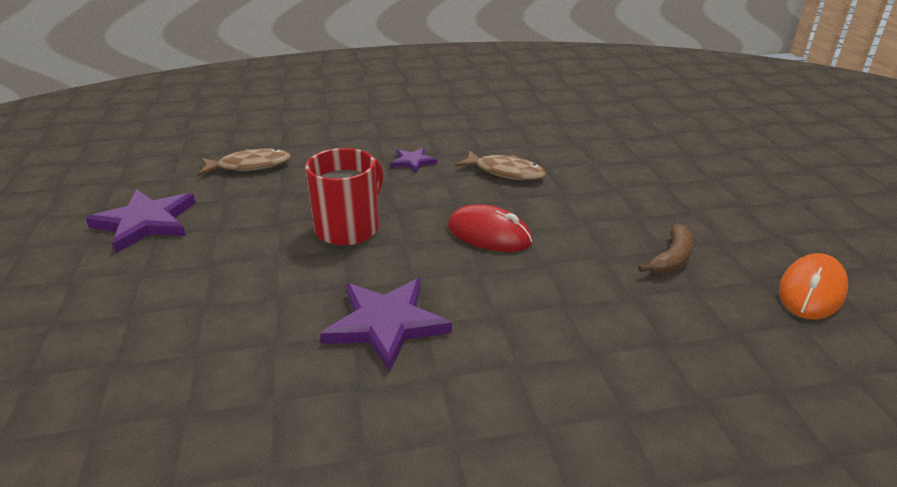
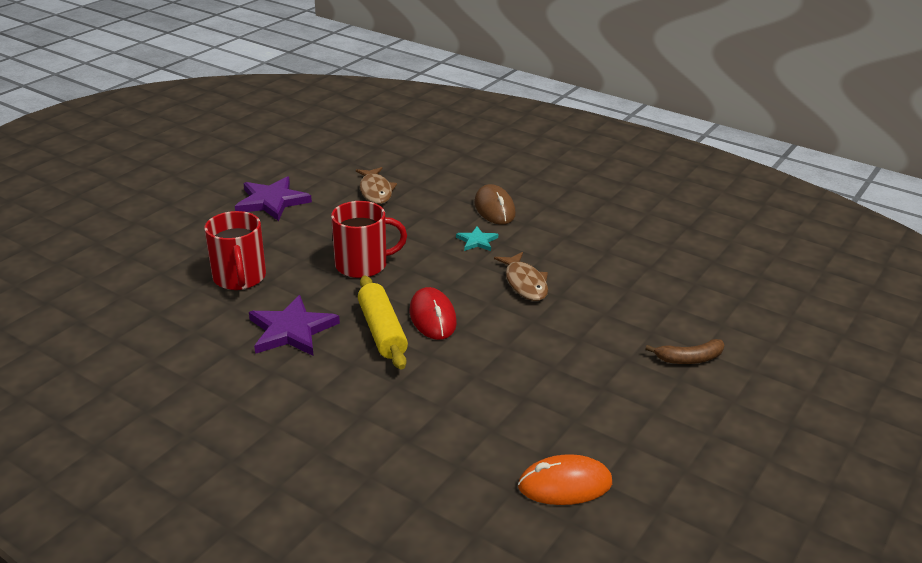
camera: 45 degrees right, 0 degrees up
brown fish [198,149,291,176] -> brown fish turned 45 degrees clockwise [356,167,397,204]
purple star [391,148,437,174] -> turquoise star [456,226,498,251]
brown banana [638,224,694,274] -> brown banana moved to [645,339,724,364]
none -> red mug [204,211,266,290]
none -> yellow rolling pin [358,276,408,370]
none -> brown mouse [474,184,516,225]

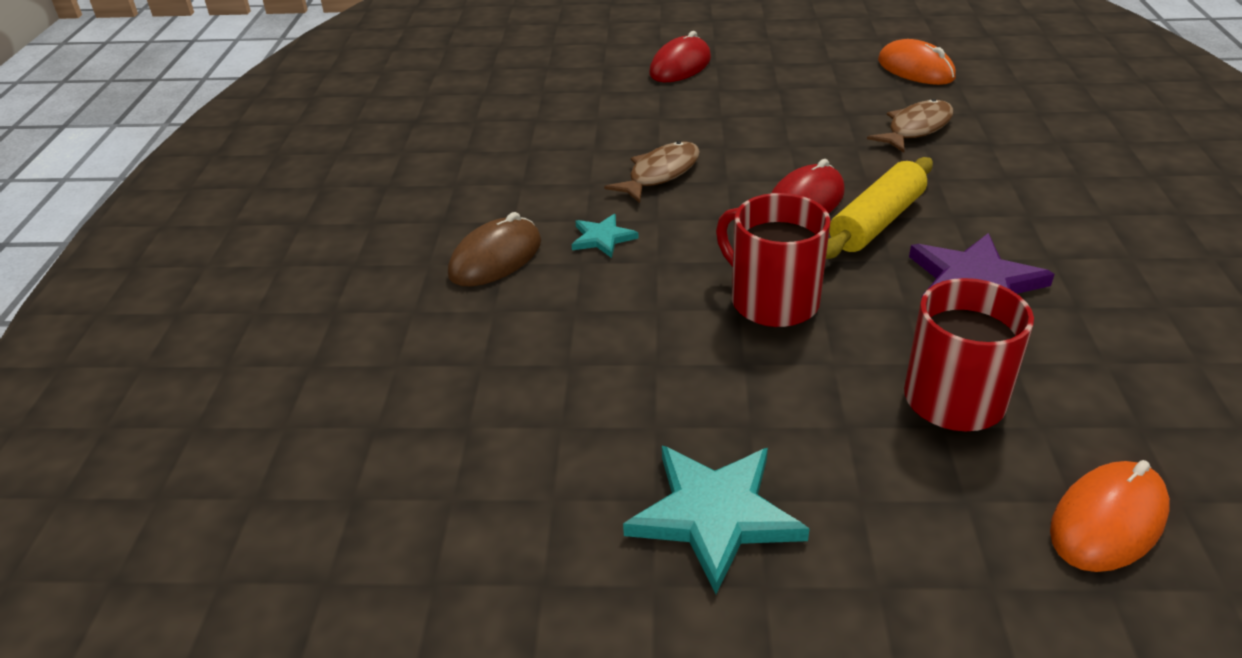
camera: 120 degrees left, 5 degrees up
purple star [235,176,312,221] -> turquoise star [623,446,810,594]
brown fish [356,167,397,204] -> brown fish moved to [867,99,954,153]
brown banana [645,339,724,364] -> red mouse [649,31,711,82]
none -> orange mouse [1050,460,1170,572]

